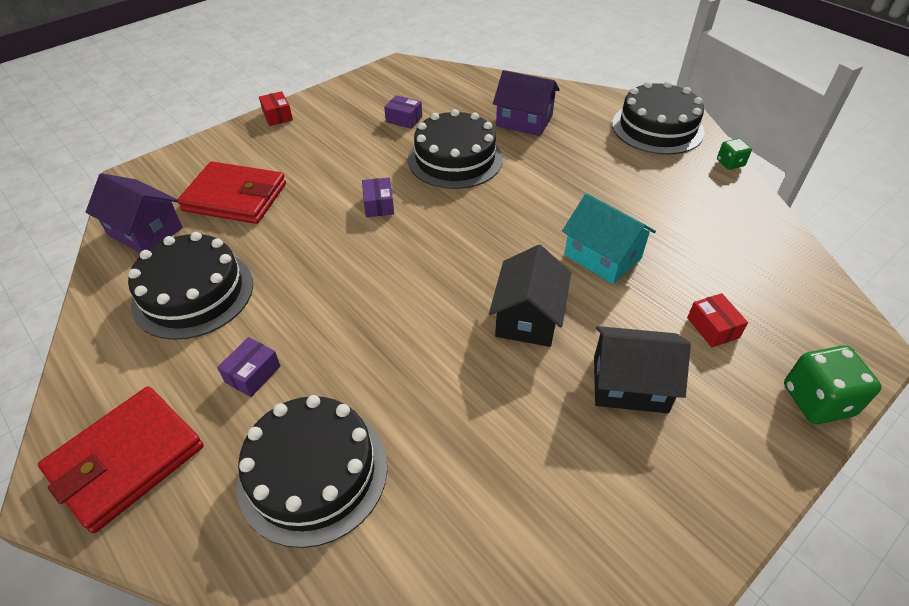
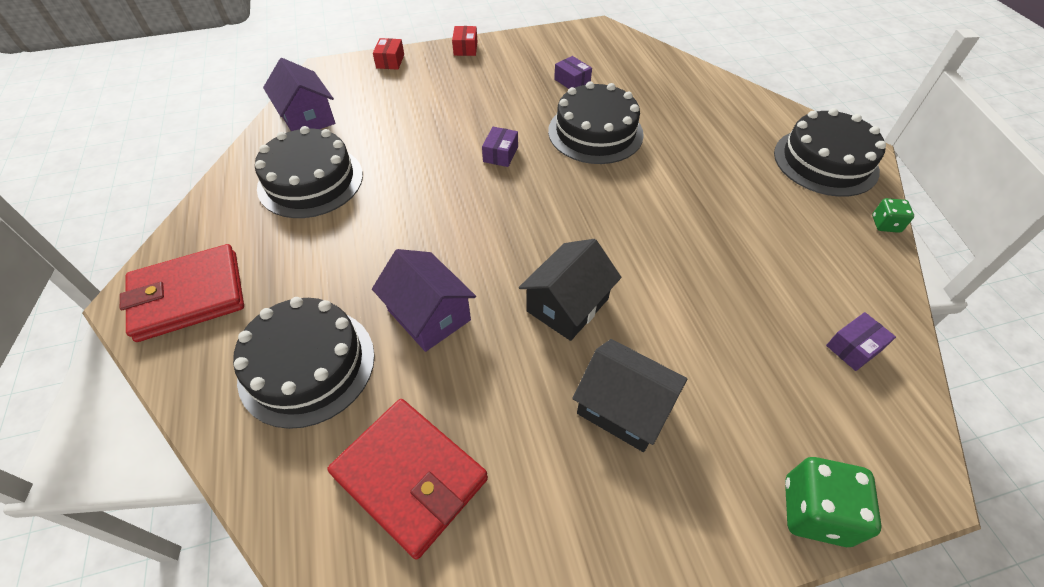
camera: 25 degrees right, 5 degrees up
red wallet [178,161,286,224] -> red wallet moved to [327,399,488,560]
purple box [217,337,281,397] -> purple box moved to [826,312,896,371]
purple house [493,70,560,136] -> purple house moved to [372,249,476,352]
turquoise house [562,193,656,284] -> none
red box [687,293,748,347] -> red box moved to [373,38,404,70]

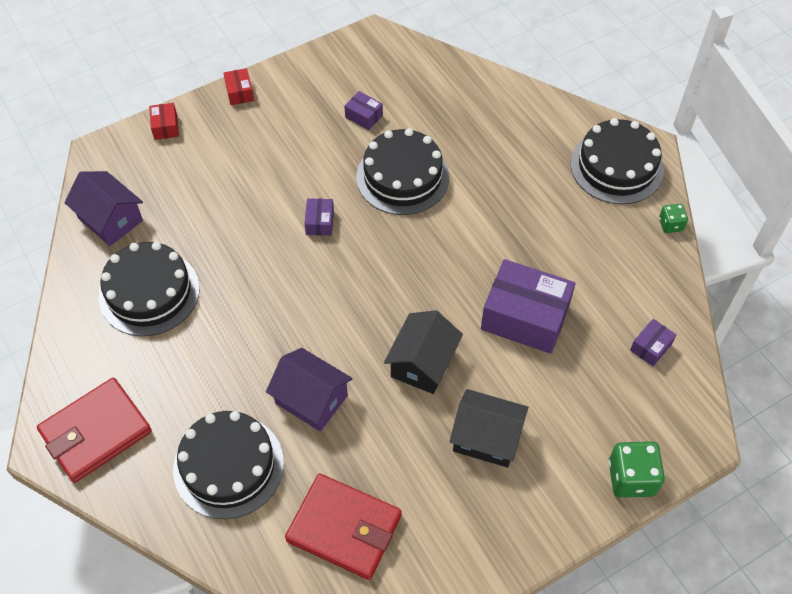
camera: 15 degrees left, 5 degrees up
none -> purple box [481,259,575,354]

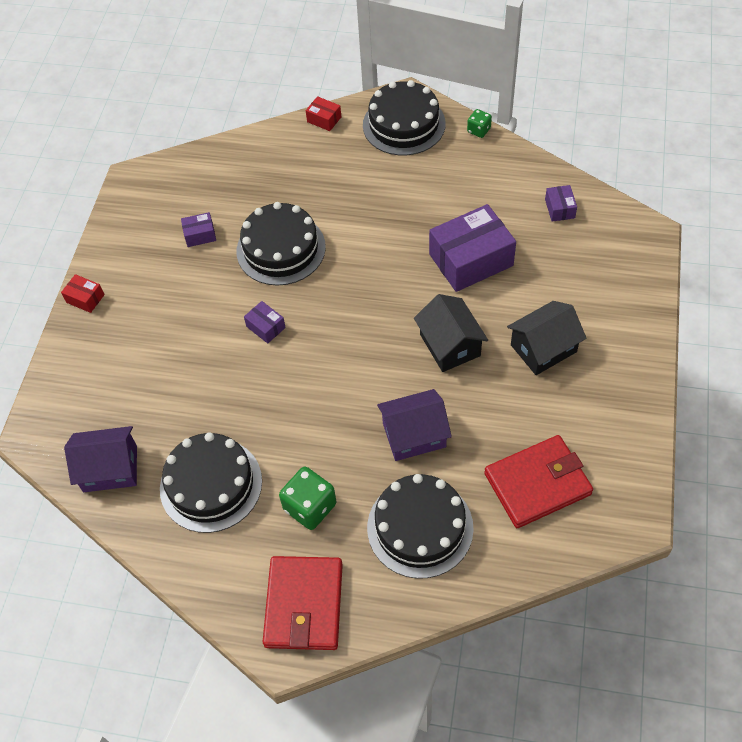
camera: 45 degrees left, 0 degrees up
red box [149,103,179,140] -> red box moved to [306,96,341,131]
green dice [609,441,665,498] -> green dice moved to [279,467,336,530]

